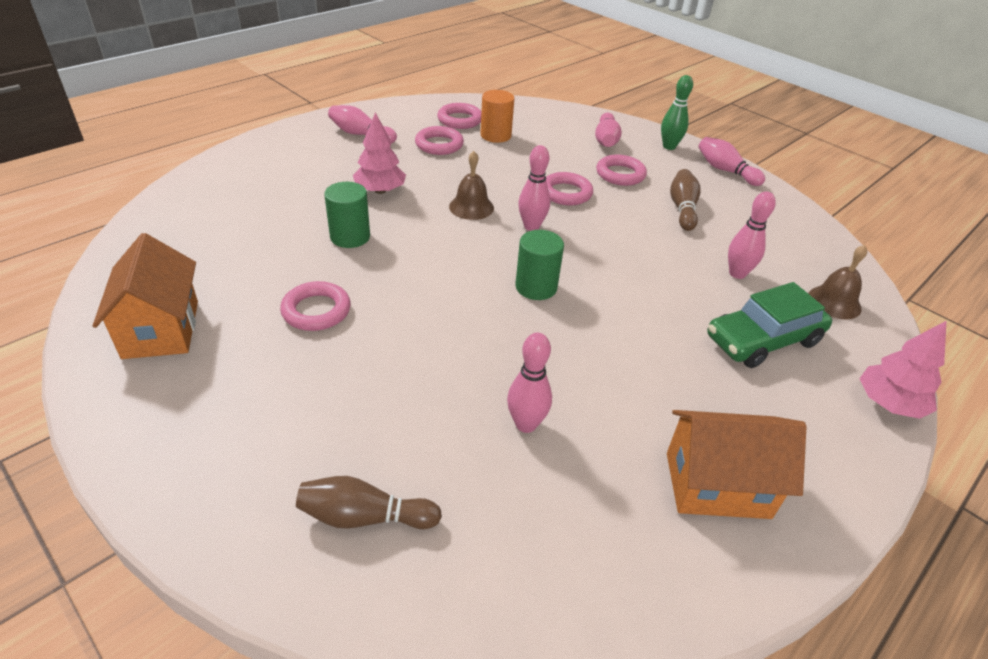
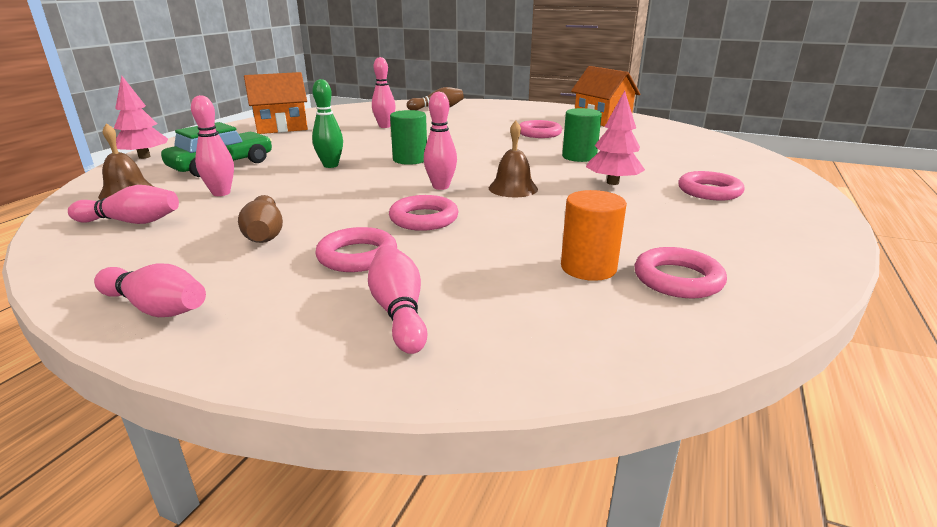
camera: 160 degrees right, 15 degrees down
pink bowling pin [328,105,397,143] -> pink bowling pin moved to [68,185,179,224]
pink ring [415,126,464,155] -> pink ring moved to [678,171,745,201]
green bowling pin [661,75,693,150] -> green bowling pin moved to [312,79,343,168]

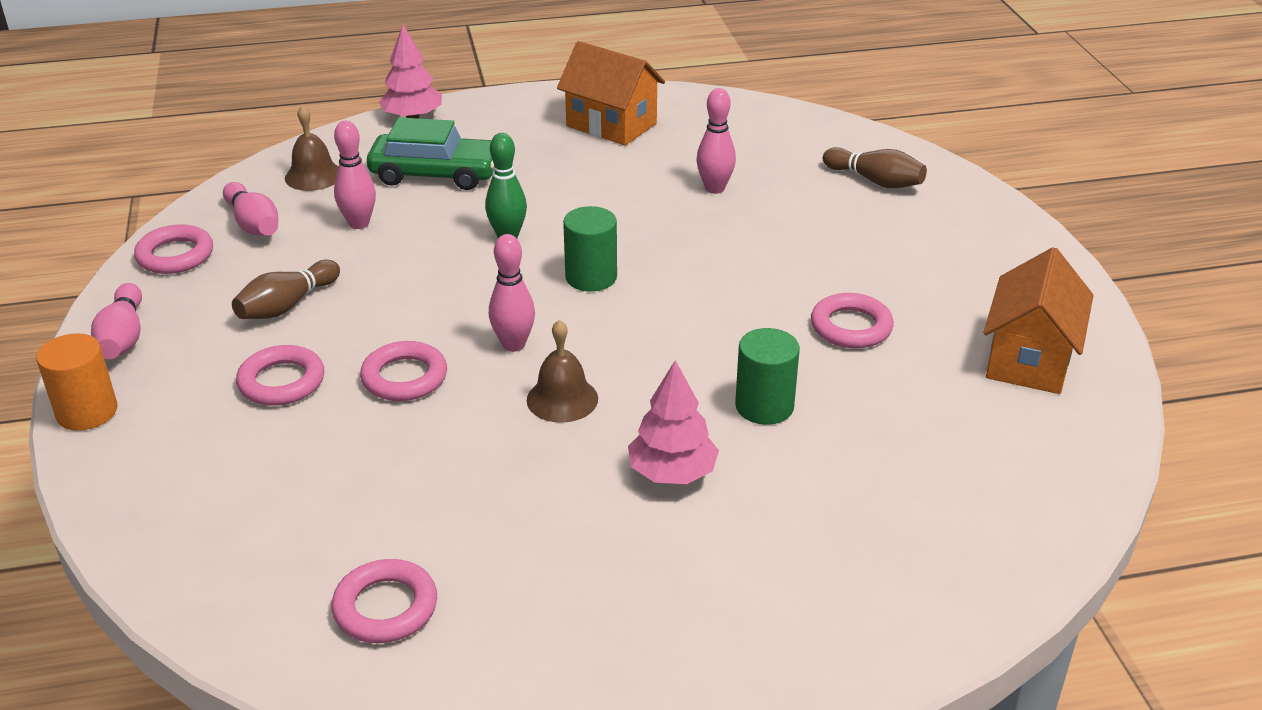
camera: 55 degrees right, 10 degrees up
pink bowling pin [368,245,427,354] -> none
orange cylinder [561,190,627,281] -> orange cylinder moved to [36,333,117,431]
pink ring [678,171,745,201] -> pink ring moved to [134,224,213,274]

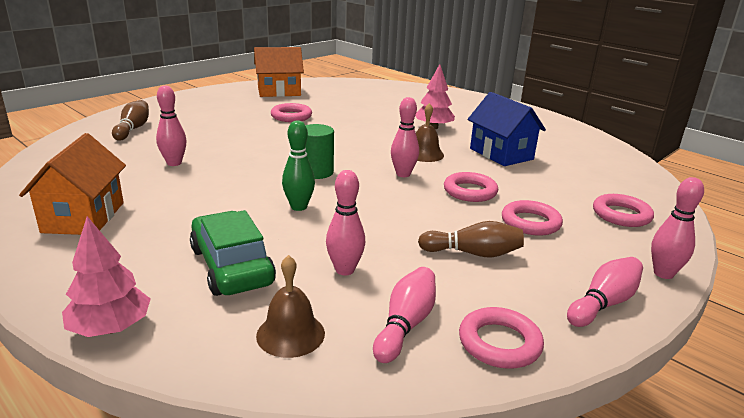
camera: 125 degrees left, 10 degrees down
orange cylinder [36,333,117,431] -> pink bowling pin [651,177,704,279]
pink ring [332,559,437,643] -> pink ring moved to [593,194,654,227]
green cylinder [735,328,800,425] -> none
none -> blue house [467,92,546,166]

